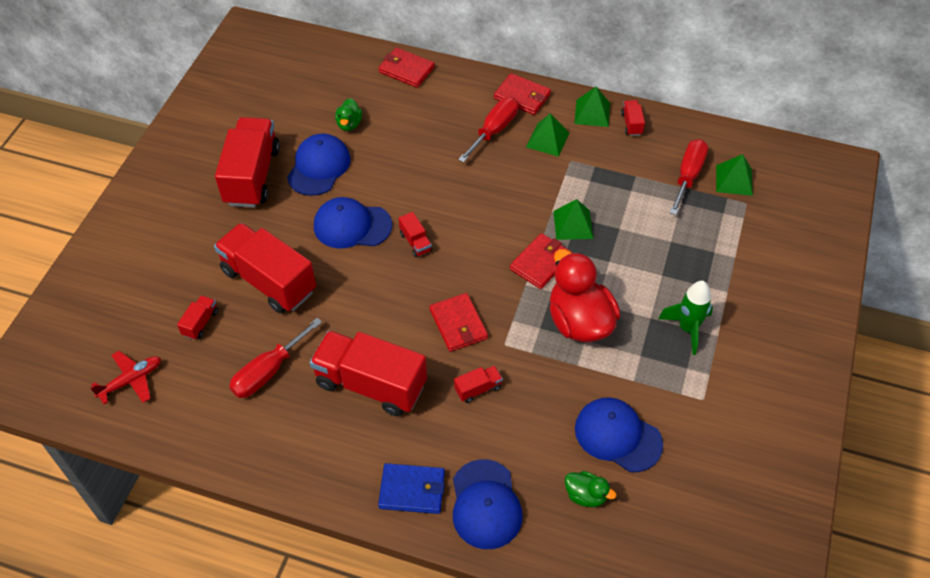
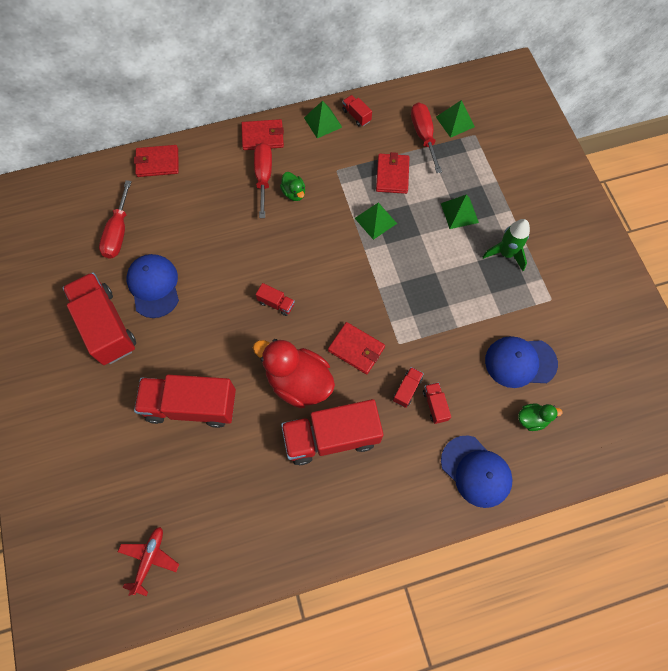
camera: 35 degrees left, 15 degrees up
red truck [177,295,218,340] -> red truck moved to [423,382,451,424]
red screwdriver [229,318,322,398] -> red screwdriver moved to [99,180,132,259]
blue cap [314,197,392,249] -> none
green duck [335,98,362,131] -> green duck moved to [280,172,305,201]
blue wallet [378,463,445,514] -> none
red wallet [510,233,572,289] -> red wallet moved to [376,152,410,194]
green pyramid [526,113,569,157] -> green pyramid moved to [441,194,479,229]
red duck [549,249,620,342] -> red duck moved to [253,339,335,408]

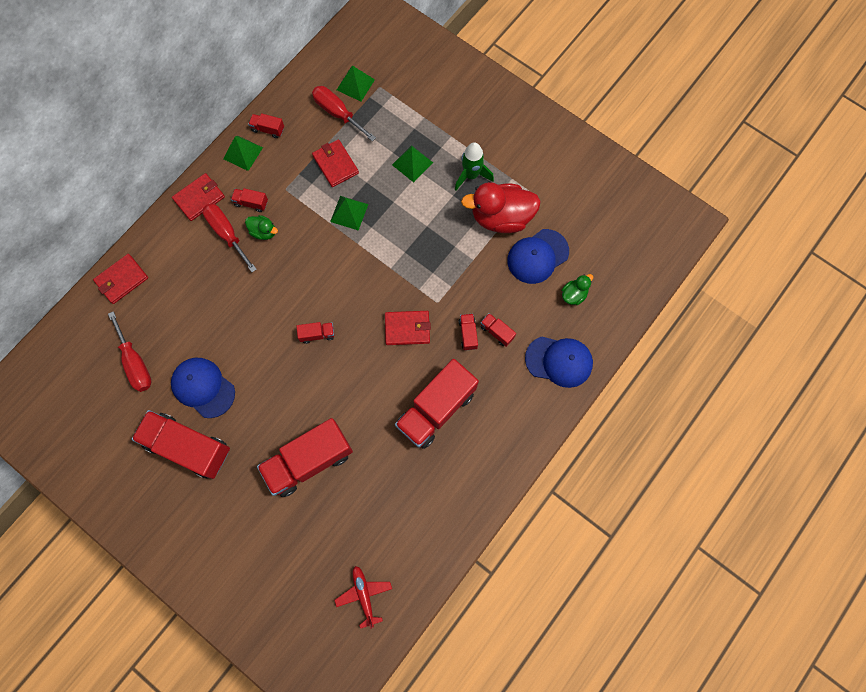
camera: 35 degrees left, 5 degrees up
red duck [253,339,335,408] -> red duck moved to [461,182,541,233]
none -> red truck [231,188,268,212]

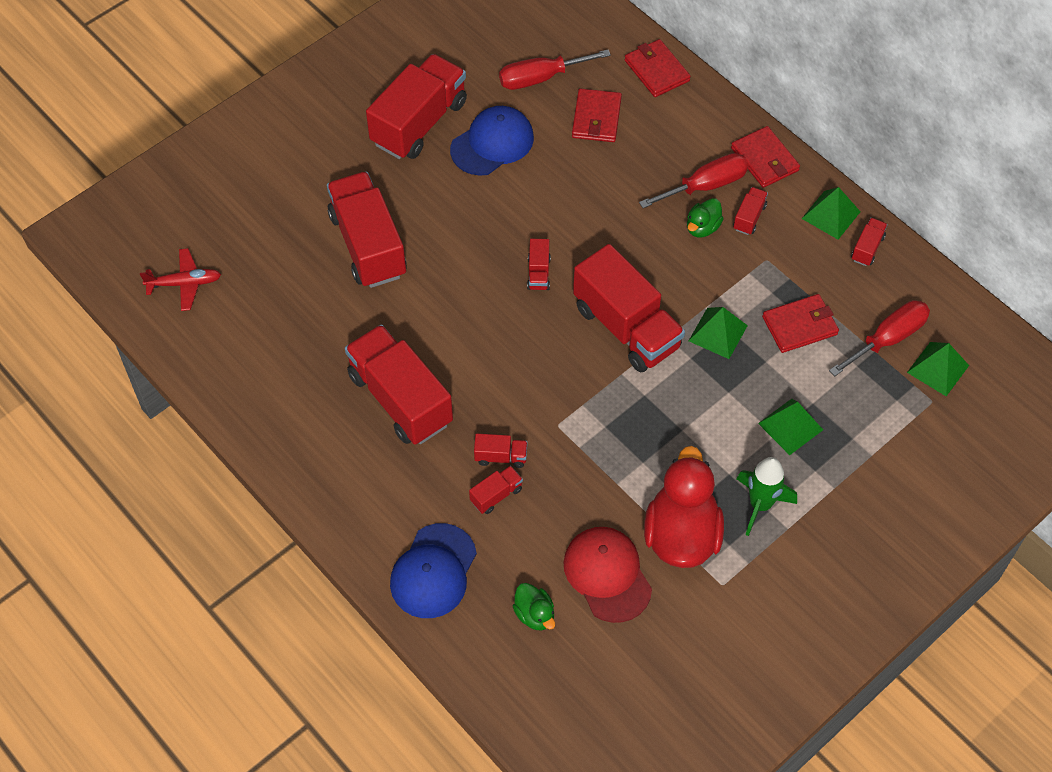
camera: 100 degrees right, 15 degrees down
red wallet [385,311,431,345] -> red wallet moved to [572,88,622,142]
blue cap [507,229,569,284] -> red cap [564,527,652,623]
none -> red truck [573,244,685,372]

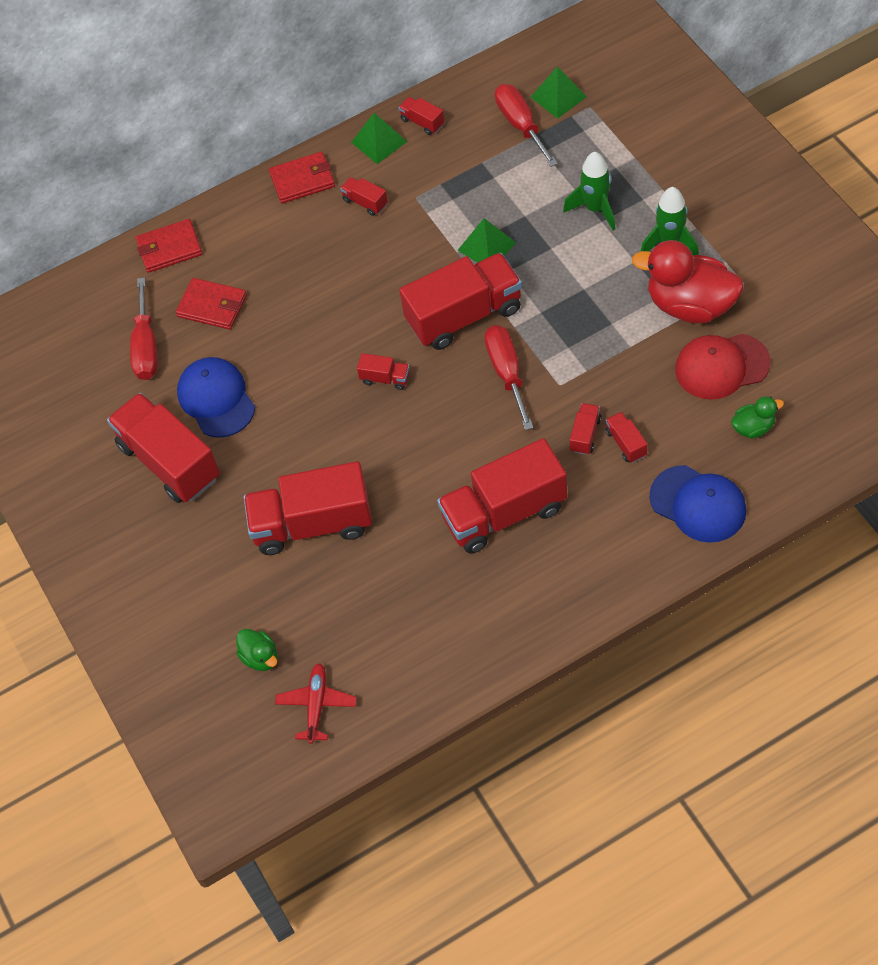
camera: 70 degrees left, 0 degrees up
red screwdriver [639,153,749,208] -> red screwdriver moved to [484,325,533,430]
green duck [687,198,724,237] -> green duck moved to [236,629,277,671]
green pyramid [758,399,823,455] -> green rocket [563,152,615,230]
red wallet [762,294,839,353] -> none

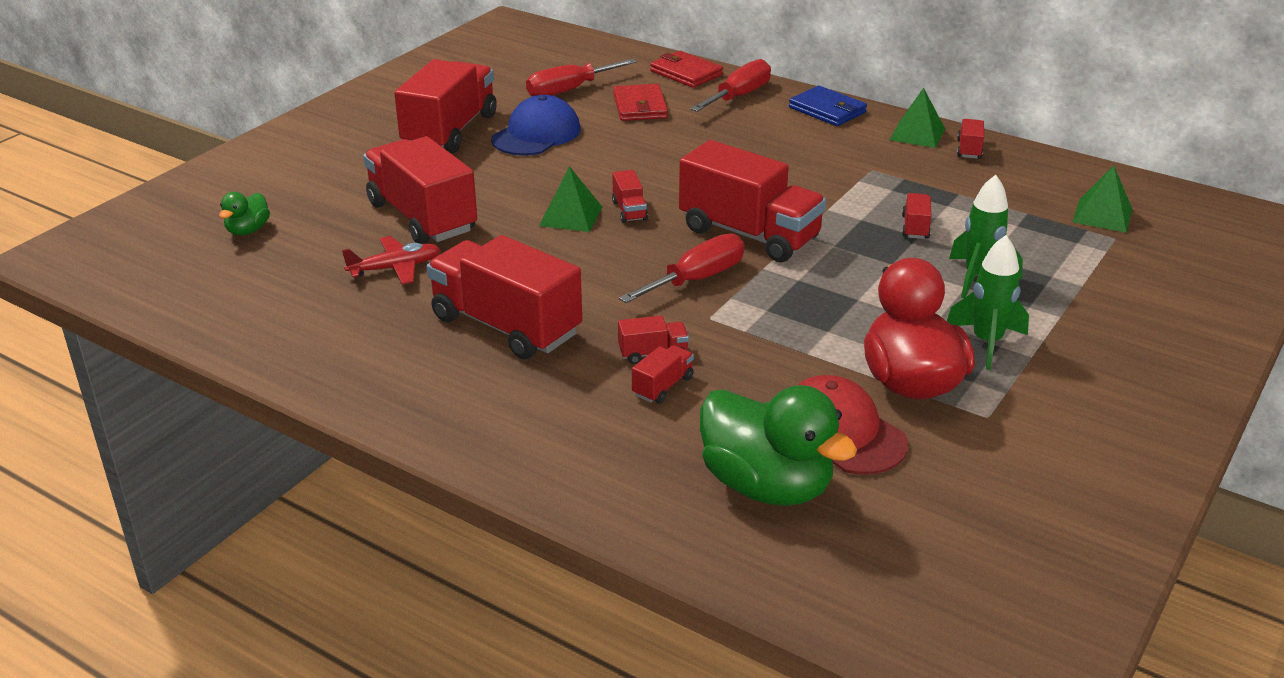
camera: 55 degrees right, 25 degrees down
red wallet [269,152,335,204] -> blue wallet [789,86,867,126]
red plane [275,663,357,744] -> red plane moved to [342,236,440,284]
red truck [340,177,388,216] -> red truck moved to [902,193,931,239]
green pyramid [457,218,516,263] -> green pyramid moved to [539,166,602,232]
red screwdriver [495,84,558,167] -> red screwdriver moved to [690,59,771,112]
blue cap [649,465,747,543] -> none
green duck [731,396,784,439] -> green duck [700,385,857,506], size x2.11

